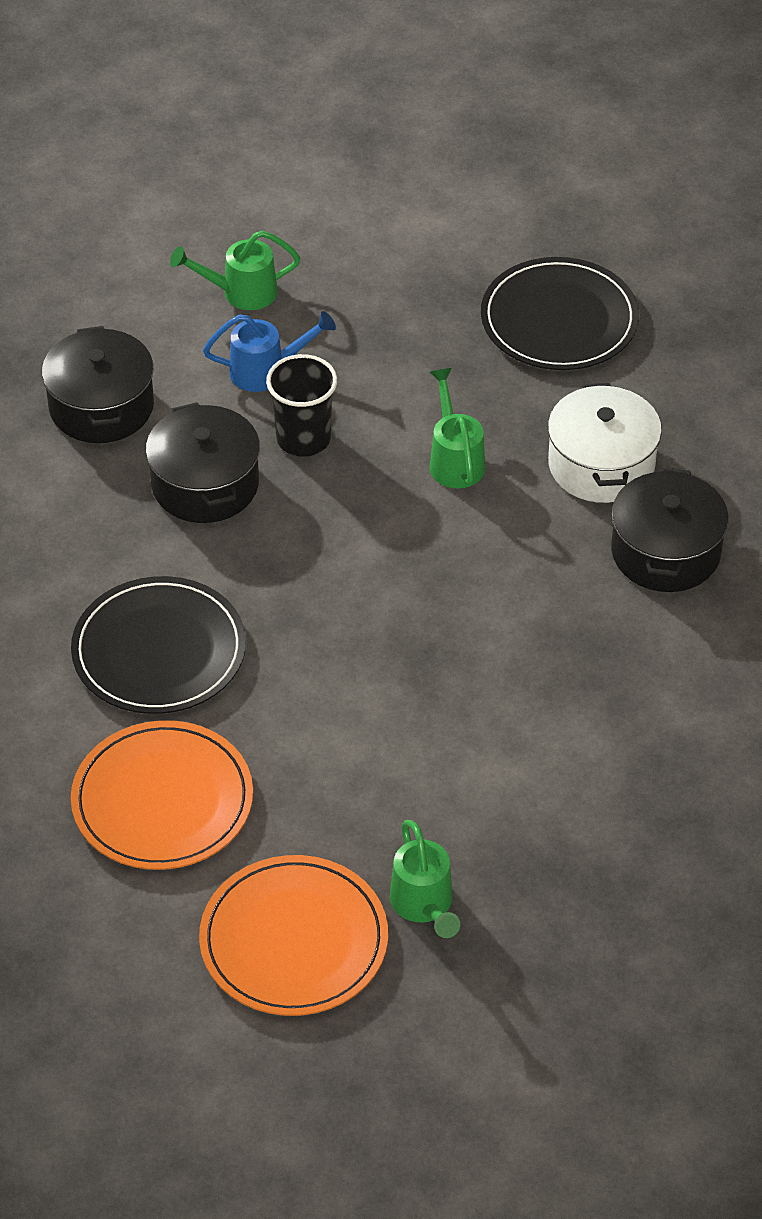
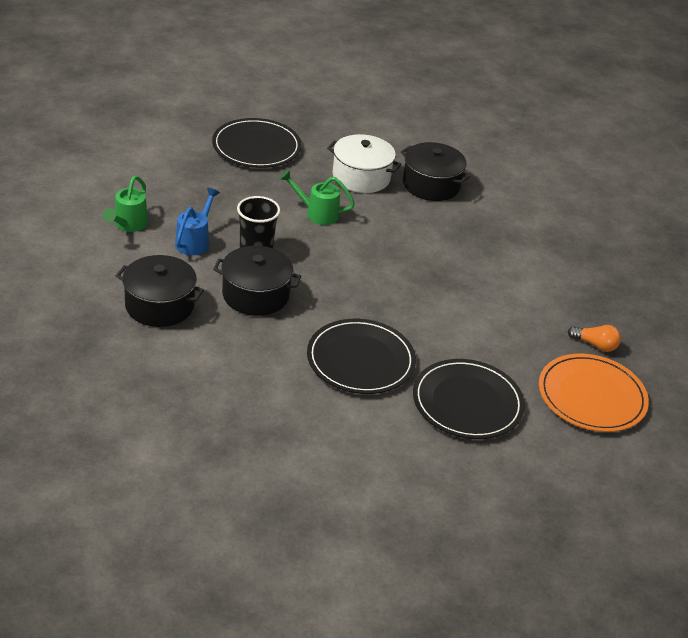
camera: 65 degrees left, 10 degrees down
orange plate [71,720,253,870] -> black plate [413,359,525,439]
green watering can [390,820,460,938] -> orange light bulb [568,325,621,352]

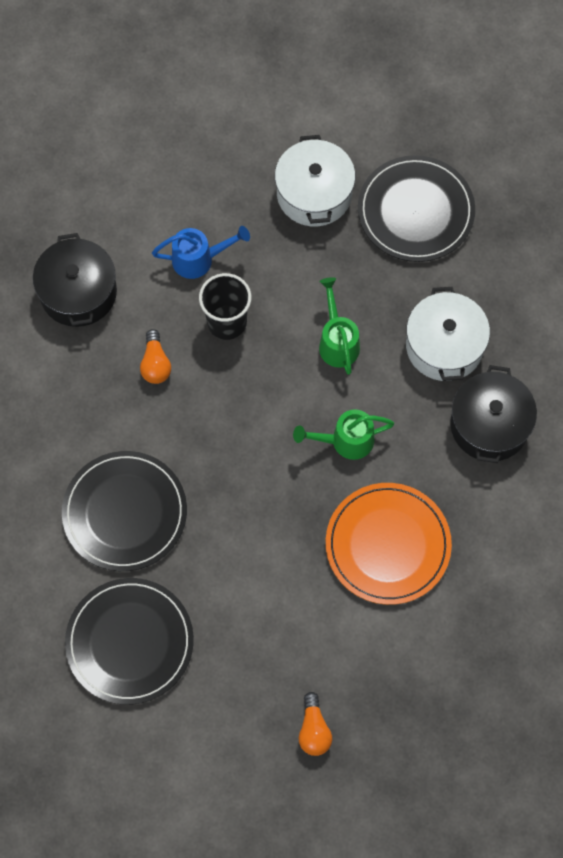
camera: 65 degrees right, 30 degrees up
green watering can [102,176,148,232] -> green watering can moved to [293,409,394,460]
black pot [213,246,301,316] -> orange light bulb [140,329,171,384]
orange plate [539,354,649,432] -> orange plate moved to [326,483,452,605]
none -> white pot [275,135,356,226]

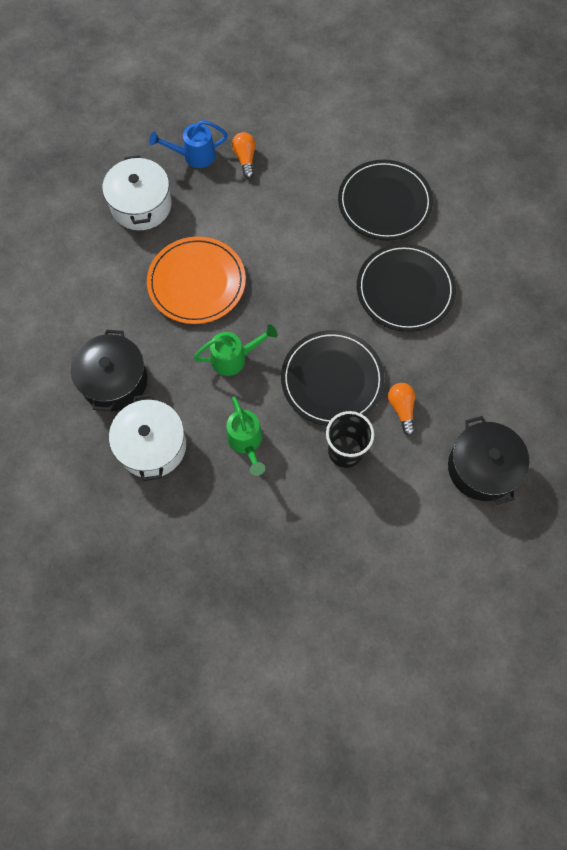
camera: 175 degrees right, 0 degrees up
blue watering can [152,226,250,279] -> blue watering can moved to [149,120,228,168]
white pot [275,135,356,226] -> white pot moved to [103,155,172,230]
black plate [358,155,475,262] -> black plate moved to [281,330,385,426]

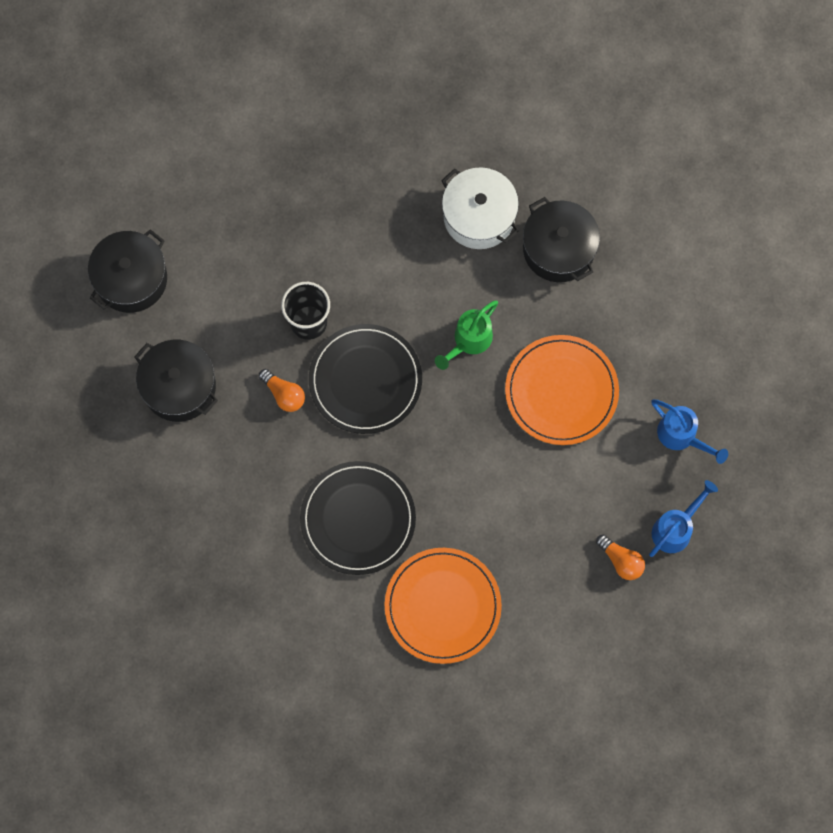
camera: 145 degrees right, 5 degrees up
white pot [103,155,172,230] -> blue watering can [651,399,728,464]
green watering can [227,397,265,476] -> none
black plate [338,159,433,240] -> orange plate [385,548,502,664]
none -> black pot [88,229,167,313]

